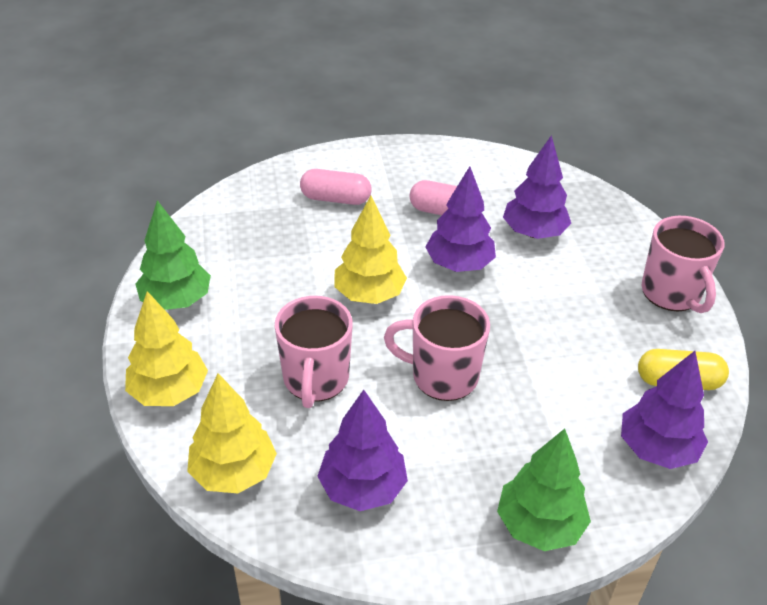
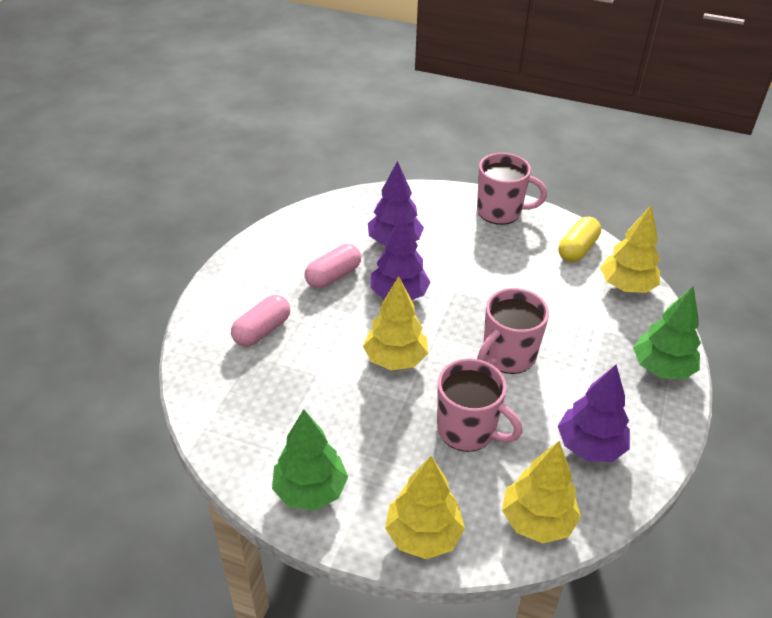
camera: 60 degrees left, 0 degrees up
purple tree [621,351,708,469] -> yellow tree [600,204,660,293]

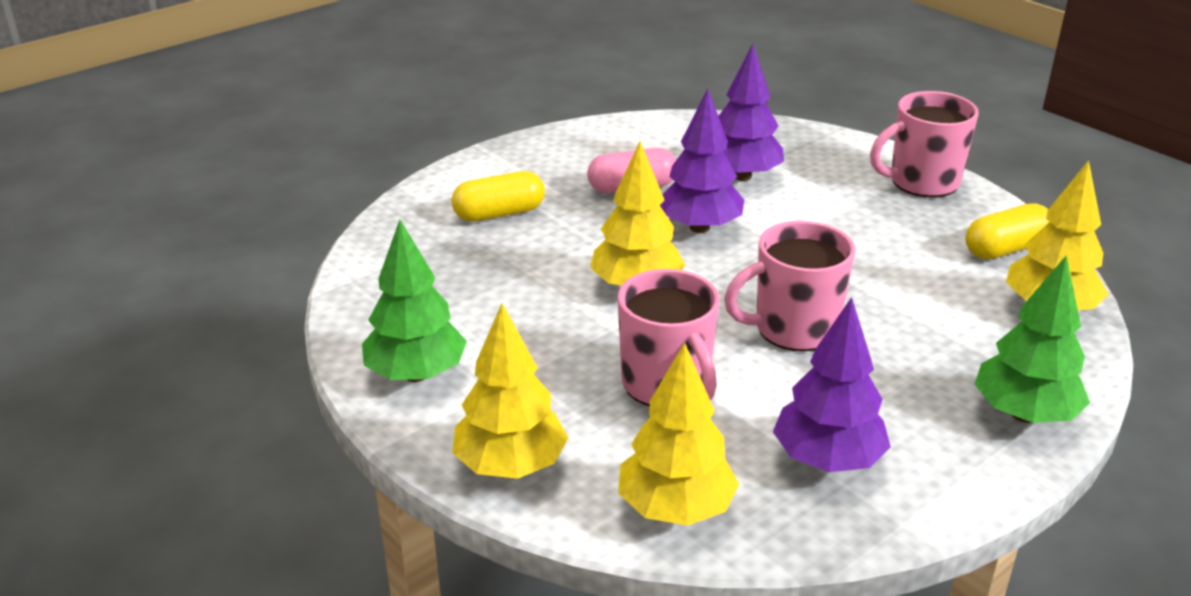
camera: 30 degrees right, 10 degrees down
pink capsule [231,295,290,347] -> yellow capsule [452,171,545,222]
pink mug [477,153,547,225] -> pink mug turned 120 degrees clockwise [870,91,979,198]

